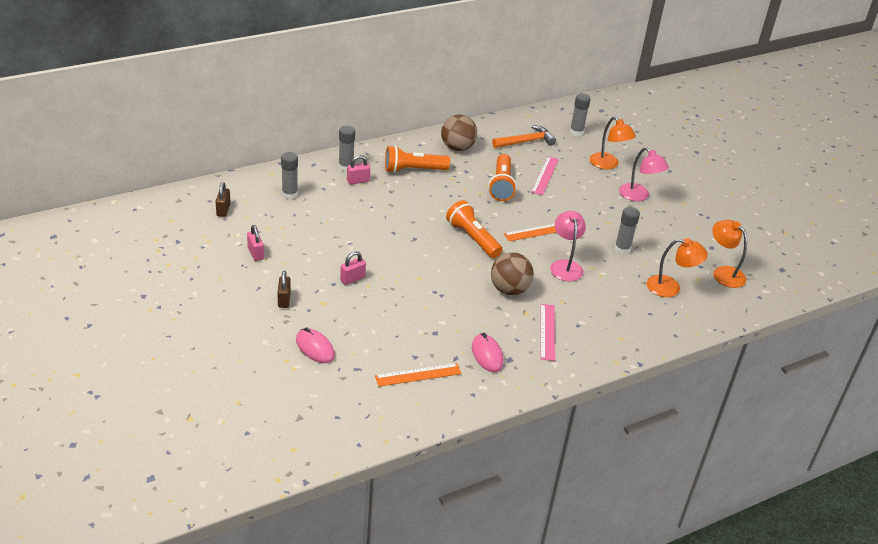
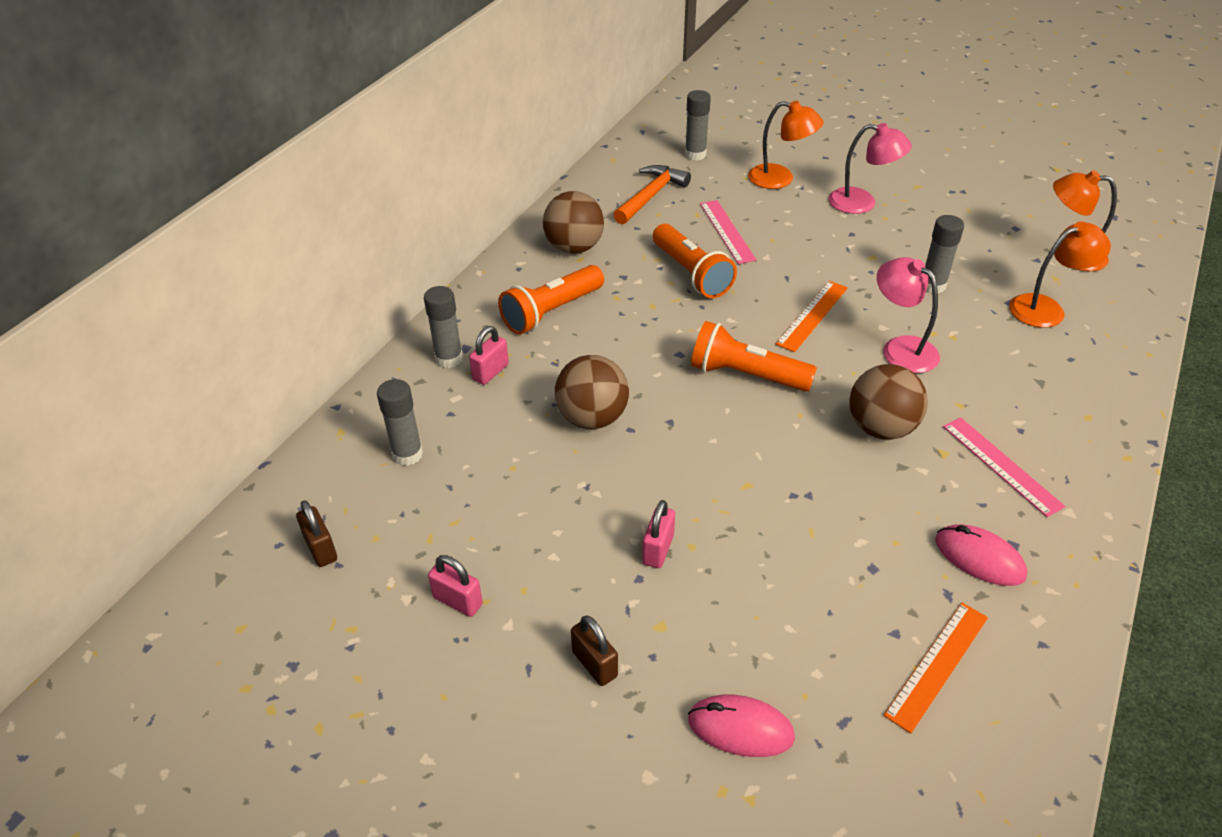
camera: 30 degrees left, 5 degrees up
none -> brown ball [555,355,629,429]

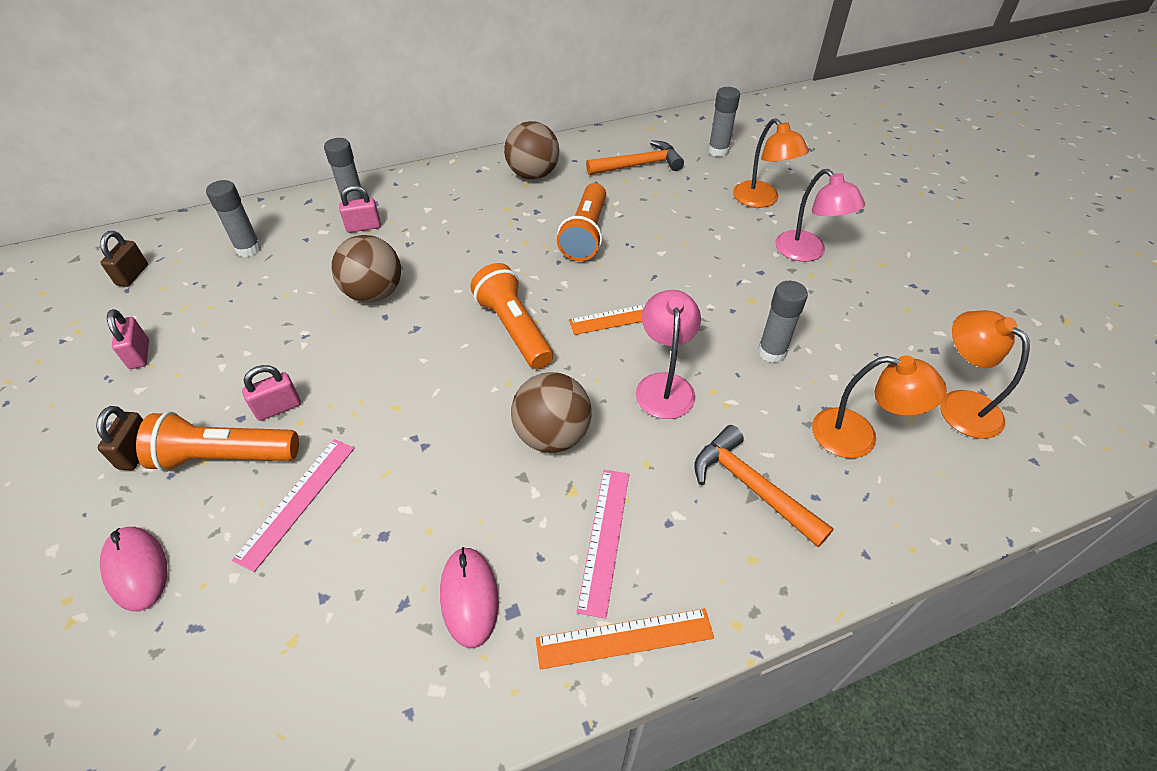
camera: 40 degrees right, 5 degrees up
orange flashlight [498,265,604,335] -> orange flashlight moved to [136,411,299,472]
pink ruler [700,200,756,264] -> pink ruler moved to [232,439,355,572]
orange ruler [884,603,988,734] -> orange ruler moved to [536,608,714,670]
none -> orange hammer [694,425,834,547]

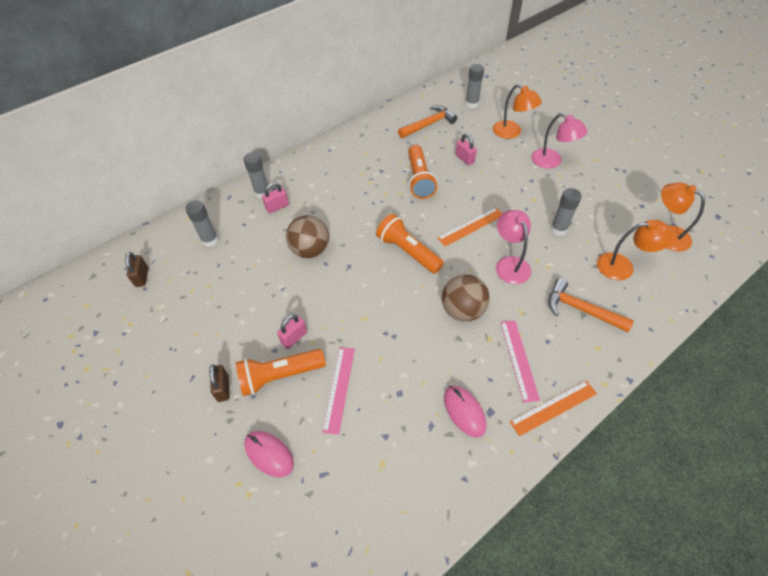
camera: 15 degrees left, 5 degrees up
pink padlock [107,309,149,369] -> pink padlock moved to [455,133,477,165]
brown ball [504,121,559,180] -> none

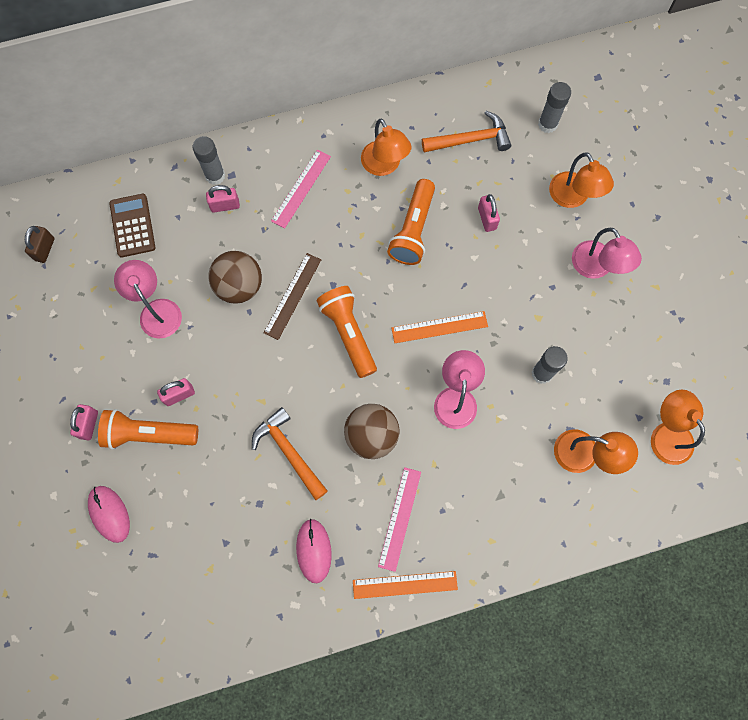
camera: 20 degrees right, 20 degrees up
grey glue stick [185,200,219,247] -> brown calculator [109,194,156,258]
brown padlock [209,364,230,402] -> pink padlock [70,404,98,440]
pink ruler [322,347,355,435] -> pink ruler moved to [271,149,331,229]
orange hammer [548,278,634,332] -> orange hammer moved to [252,407,328,500]
none -> pink lamp [114,260,182,339]
none -> brown ruler [264,253,321,340]
none -> orange lamp [361,118,411,176]

